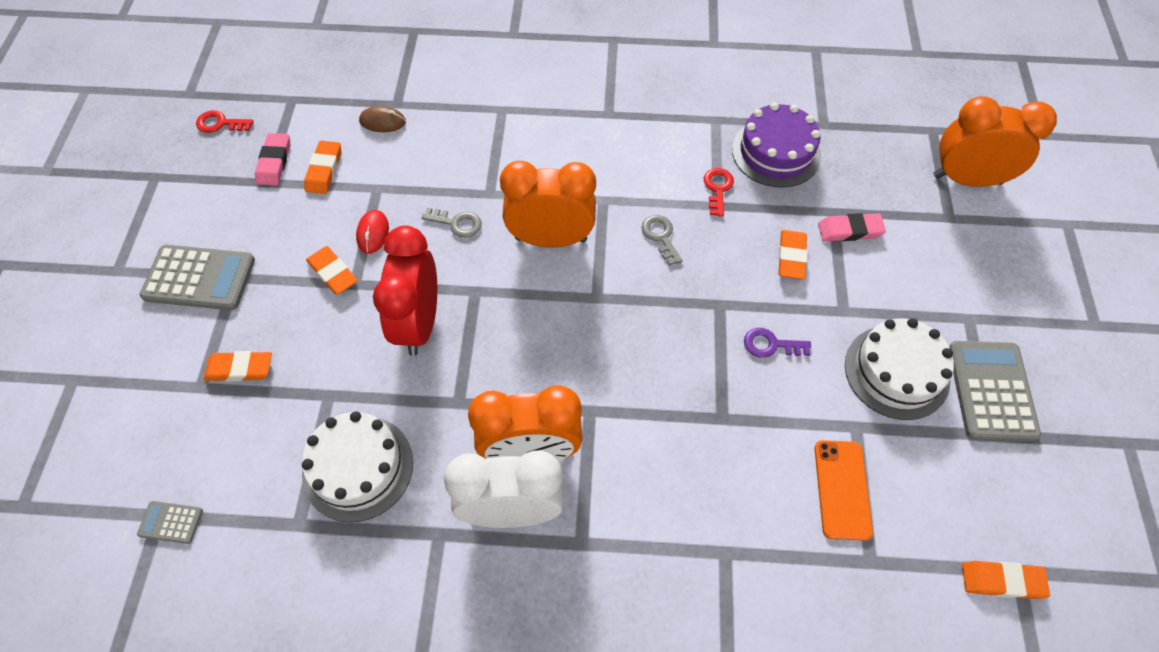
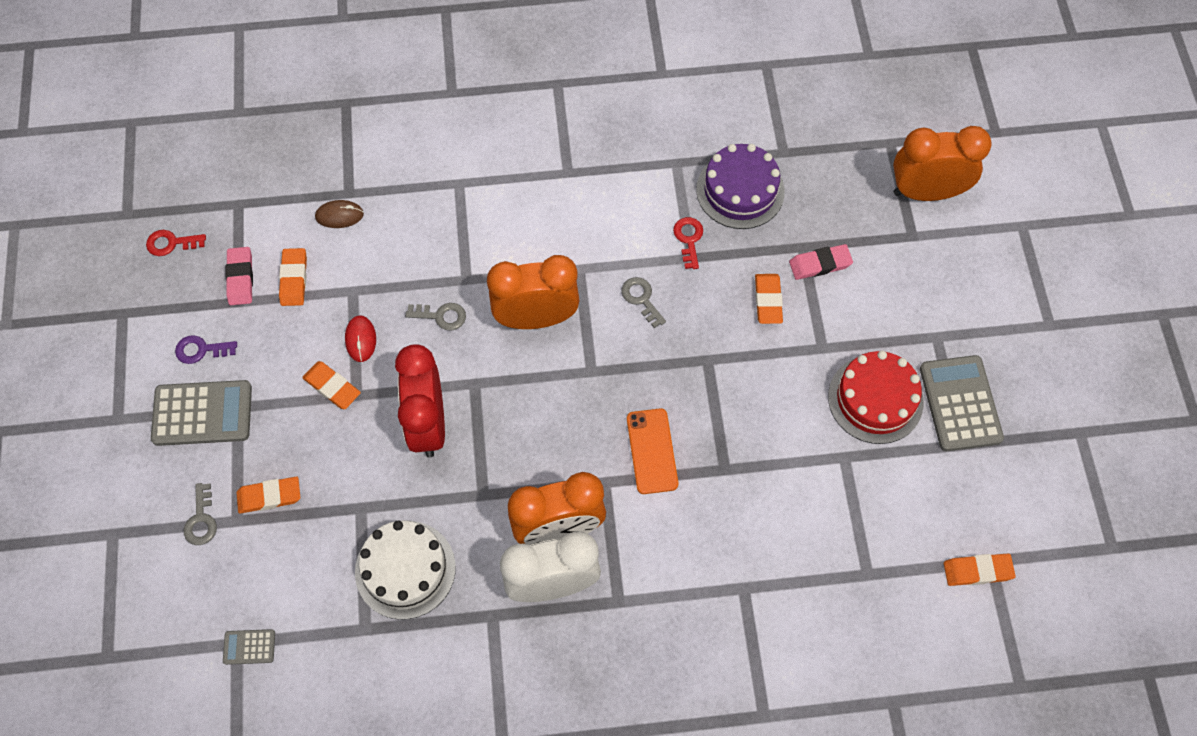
camera: 10 degrees left, 5 degrees up
purple key [744,328,811,358] -> purple key moved to [175,335,237,364]
orange phone [814,440,873,541] -> orange phone moved to [627,409,678,494]
white cake [845,318,954,420] -> red cake [828,351,924,444]
none -> grey key [184,483,217,545]

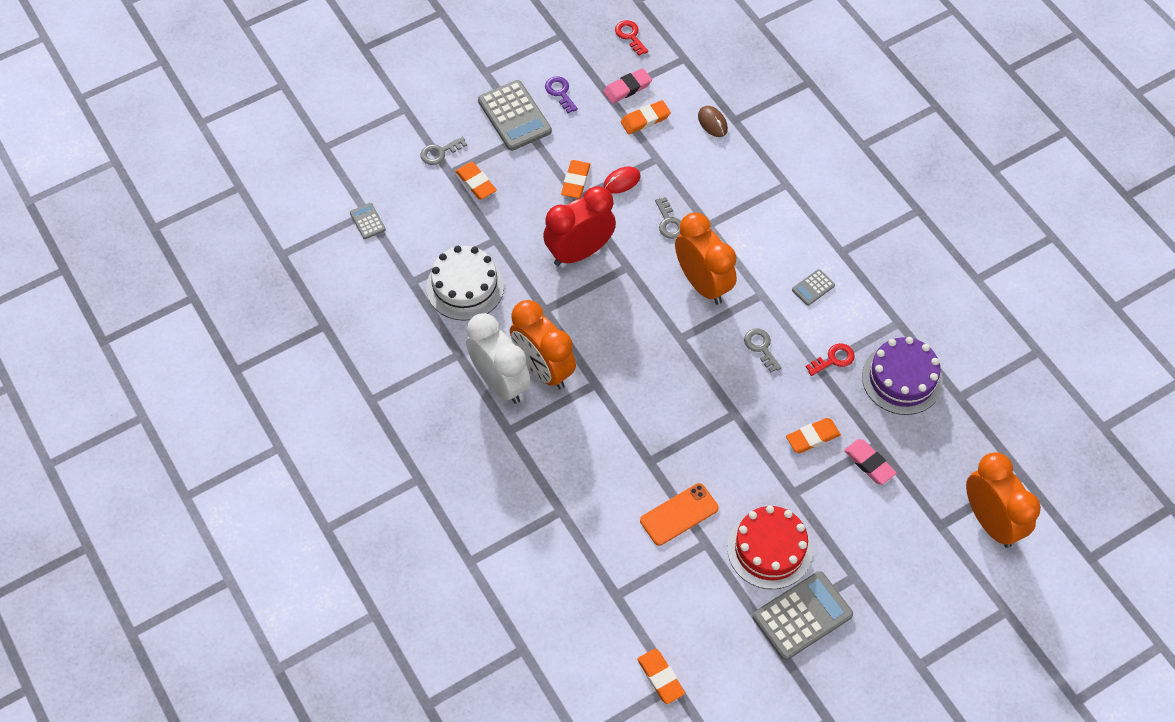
camera: 65 degrees right, 5 degrees down
grey key [621,277,666,328] -> grey key turned 60 degrees counterclockwise [744,329,781,372]
orange phone [627,409,678,494] -> orange phone moved to [640,483,719,546]
none -> grey calculator [792,269,835,306]

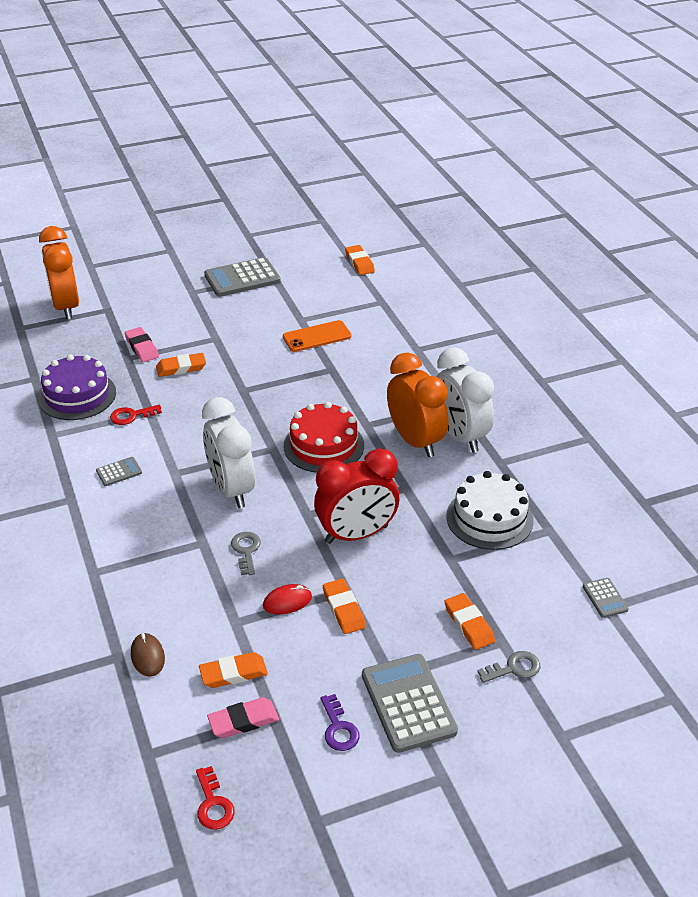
camera: 170 degrees left, 20 degrees down
orange eraser [561,160,591,198] -> orange eraser turned 45 degrees counterclockwise [323,578,366,634]
orange clock [675,213,737,305] -> white clock [202,397,255,508]
red cake [727,505,813,589] -> red cake moved to [284,402,364,473]
grey key [744,329,781,372] -> none

